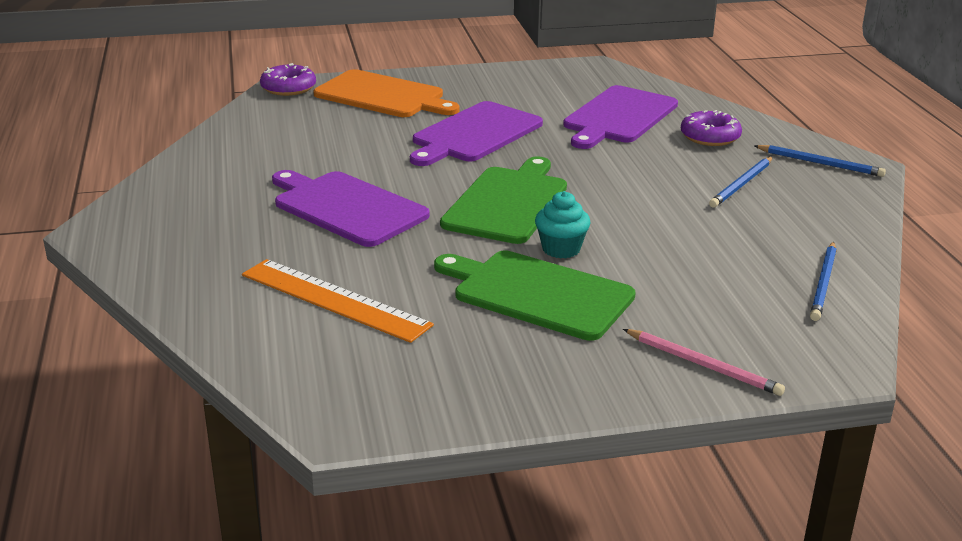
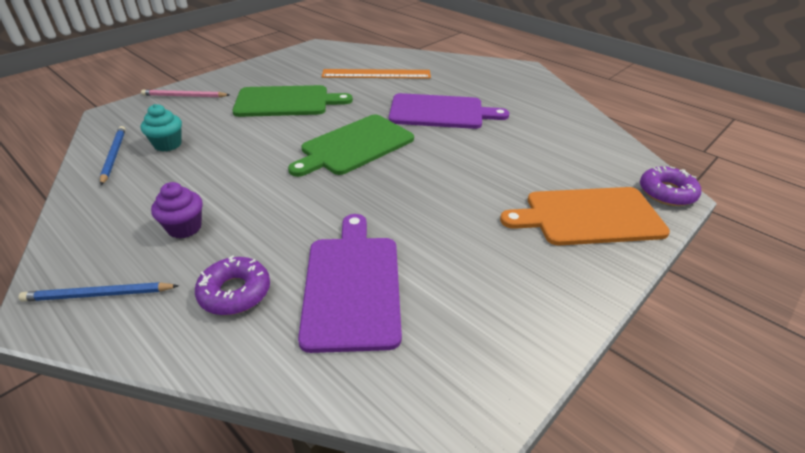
camera: 145 degrees right, 10 degrees up
purple cutting board [410,101,543,166] -> none
green cutting board [440,156,567,244] -> green cutting board turned 60 degrees clockwise [288,114,414,177]
turquoise cupcake [535,191,591,258] -> turquoise cupcake moved to [141,104,182,152]
blue pencil [709,157,773,208] -> purple cupcake [151,182,203,239]

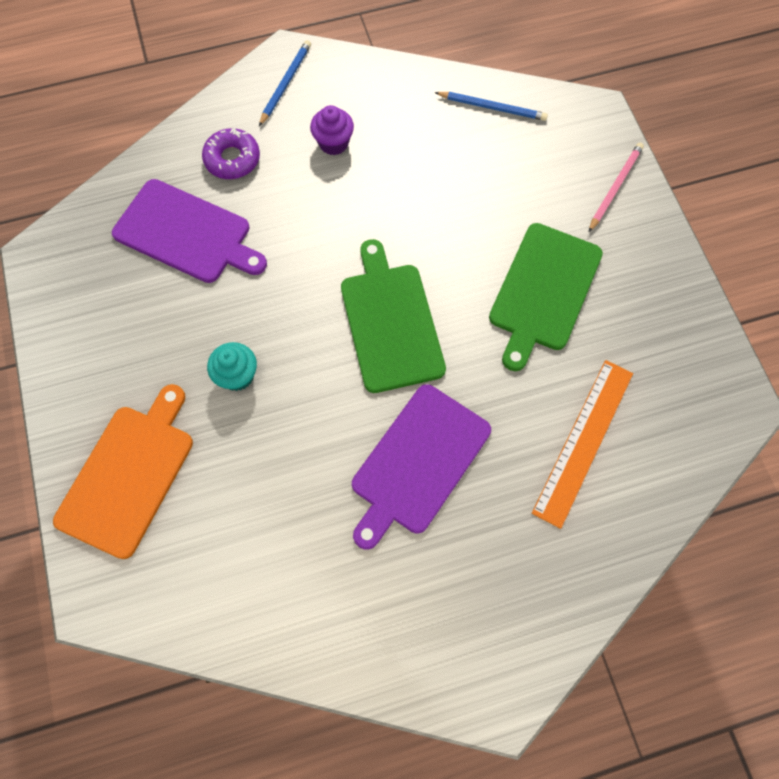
camera: 120 degrees right, 30 degrees up
turquoise cupcake [141,104,182,152] -> turquoise cupcake moved to [207,342,257,391]
purple donut [640,166,701,206] -> none

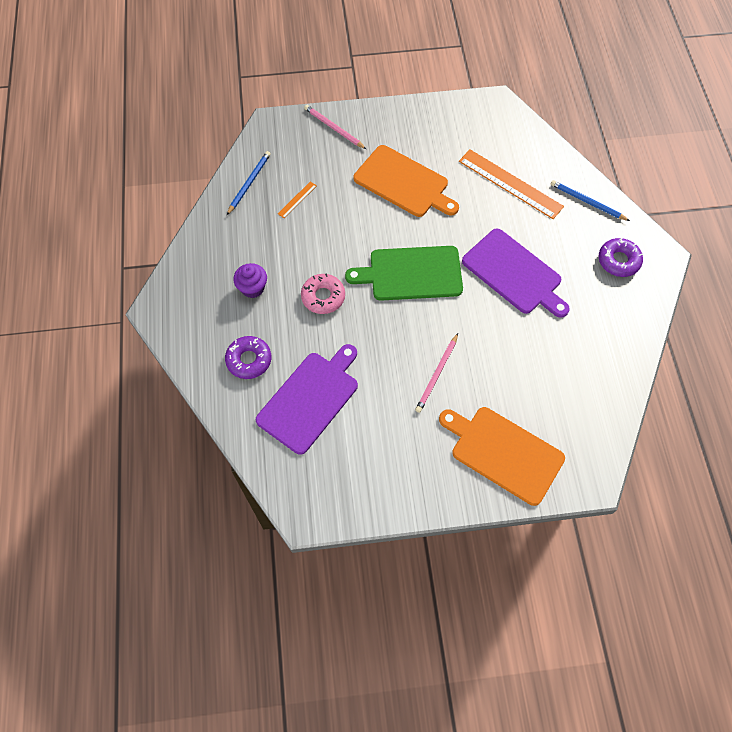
camera: 80 degrees left, 5 degrees down
turquoise cupcake [207,342,257,391] -> pink pencil [415,333,458,413]
blue pencil [259,40,311,126] -> blue pencil moved to [550,180,630,221]
green cutting board [489,223,603,371] -> orange cutting board [354,145,459,217]
none -> orange ruler [278,182,317,218]
none -> pink donut [301,274,345,314]
none -> purple donut [599,238,643,277]

